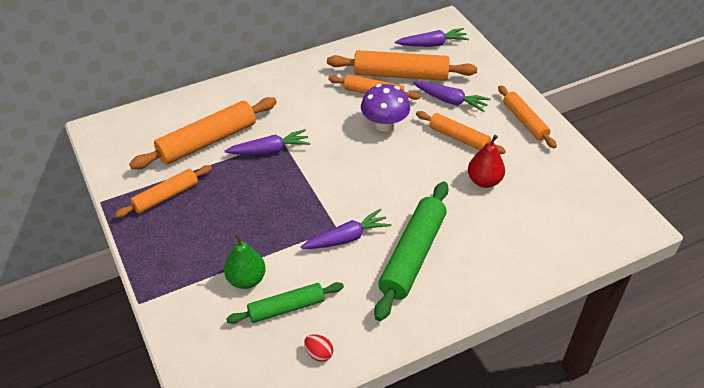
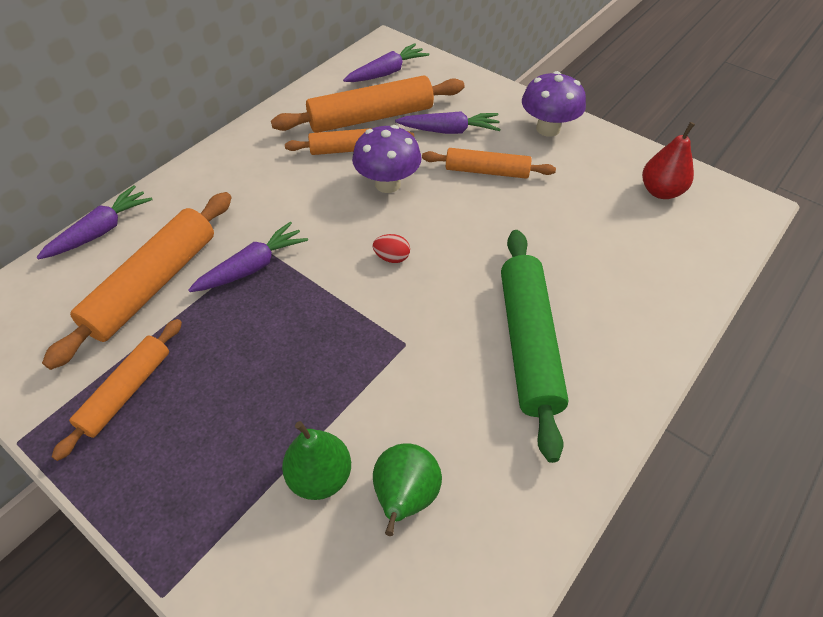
camera: 25 degrees left, 5 degrees up
green rolling pin [226,282,344,324] -> green pear [373,443,442,536]
purple carrot [301,209,391,249] -> purple carrot moved to [36,185,153,260]
red egg [304,334,333,362] -> red egg moved to [373,234,410,263]
red pear [468,135,505,188] -> red pear moved to [642,122,695,199]
orange rolling pin [498,85,557,148] -> purple mushroom [522,71,586,137]

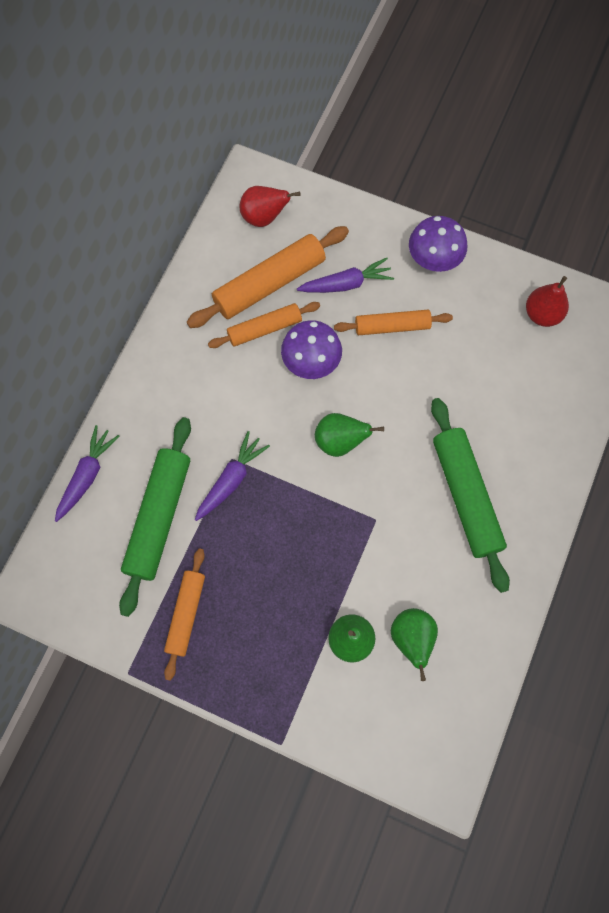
camera: 15 degrees left, 20 degrees up
orange rolling pin [42,192,232,370] -> green rolling pin [119,417,191,617]
purple carrot [343,43,429,82] -> red pear [240,186,300,227]
red egg [373,234,410,263] -> green pear [315,413,384,457]

